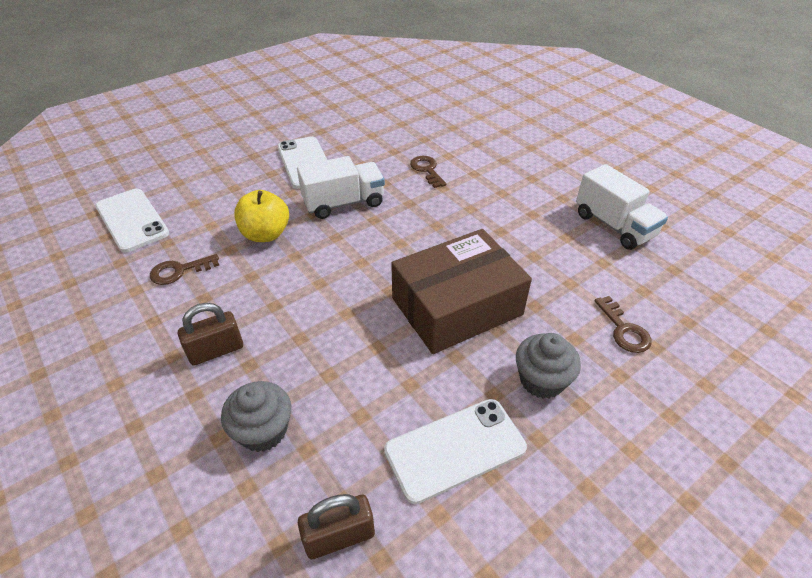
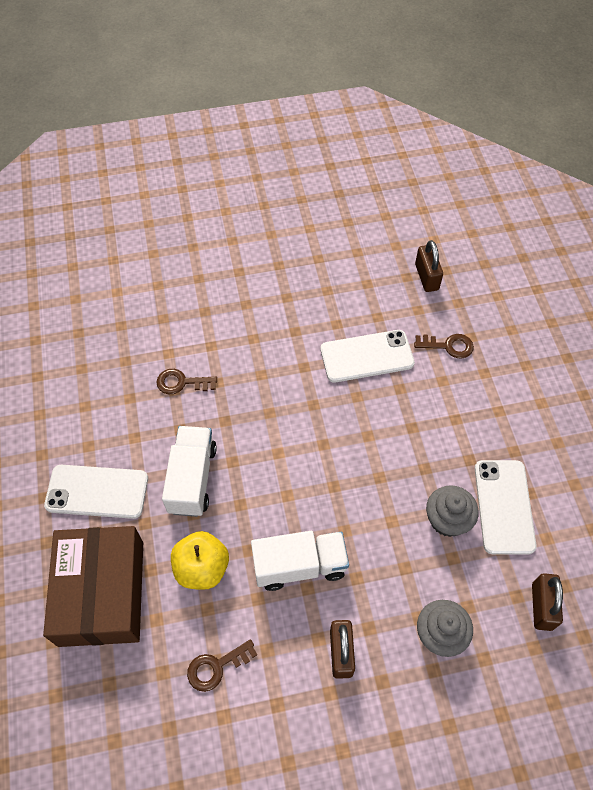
camera: 65 degrees left, 15 degrees up
white phone [95,189,169,252] -> white phone moved to [321,330,415,383]
brown key [150,254,219,285] -> brown key turned 60 degrees clockwise [187,639,257,692]
brown box [391,229,532,354] -> brown box moved to [43,526,143,647]
grey cupcake [516,333,581,399] -> grey cupcake moved to [426,485,479,537]
white truck [576,164,668,250] -> white truck moved to [251,531,349,591]
none -> brown padlock [415,240,443,292]

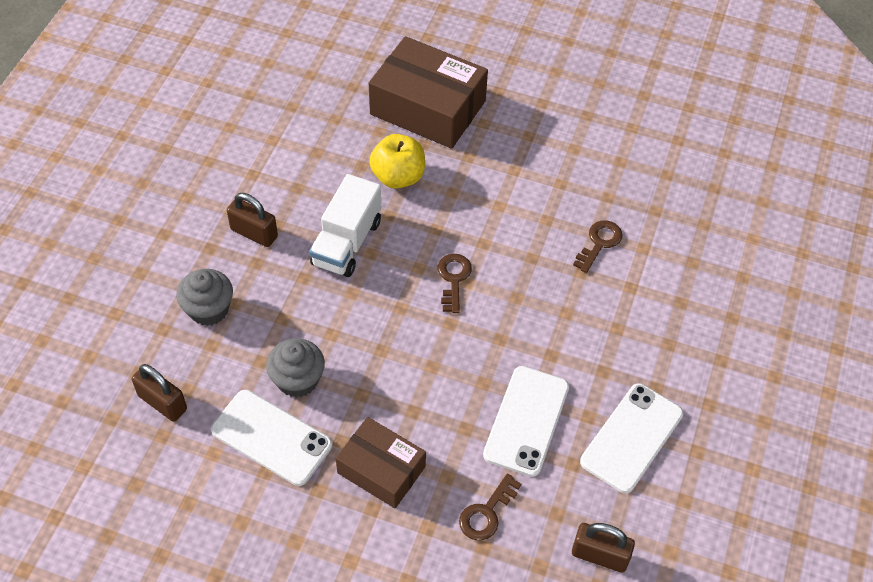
camera: 120 degrees right, 5 degrees down
white phone [44,465,148,519] -> white phone moved to [580,383,683,493]
white truck [162,426,217,517] -> none
brown key [187,639,257,692] -> brown key moved to [438,254,472,313]
none -> brown box [336,417,426,508]

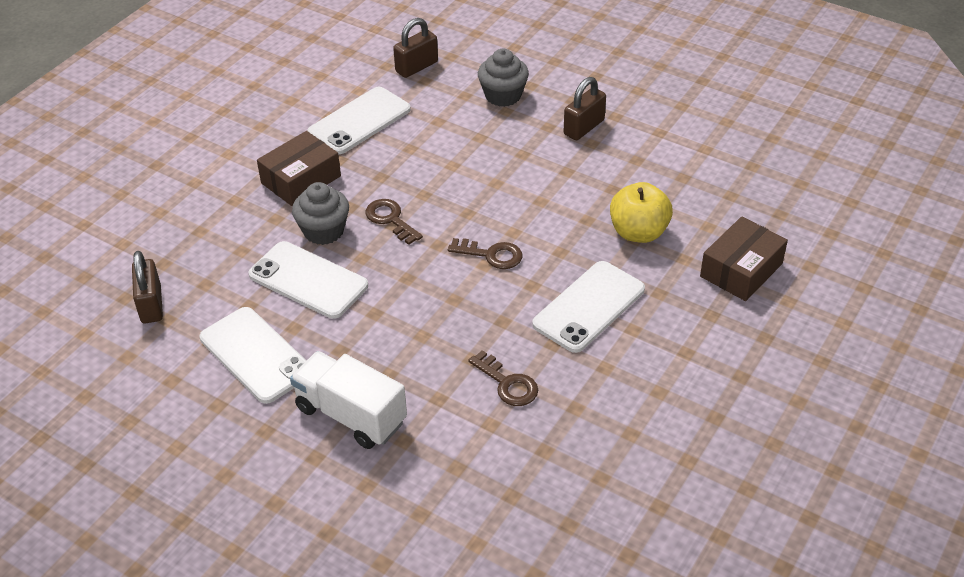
camera: 105 degrees right, 10 degrees down
grey cupcake [266,338,325,397] -> grey cupcake moved to [292,182,349,245]
white truck [309,174,381,277] -> white truck moved to [290,351,407,449]
brown box [369,36,488,149] -> brown box [700,216,788,301], size x0.61
brown key [459,473,521,541] -> brown key moved to [366,199,423,245]
brown padlock [572,523,635,573] -> brown padlock turned 45 degrees counterclockwise [132,251,163,323]
none -> white phone [532,261,645,353]

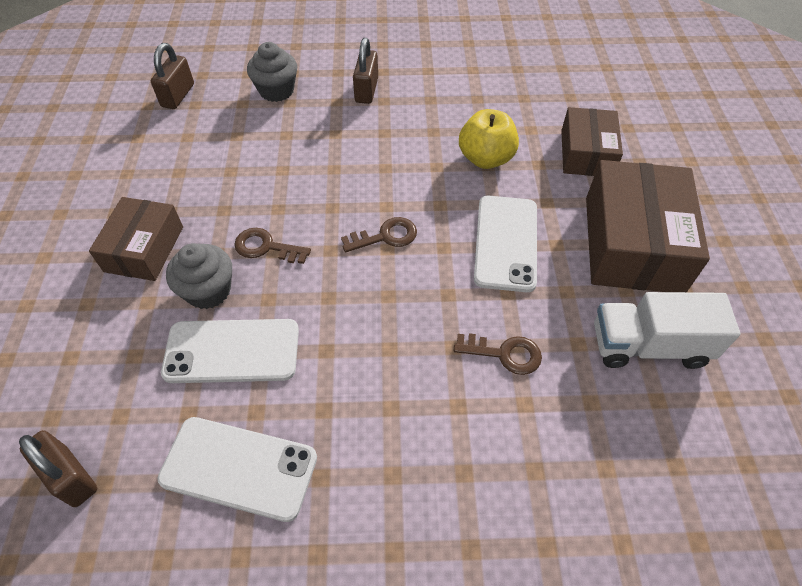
camera: 35 degrees left, 10 degrees up
white truck [290,351,407,449] -> white truck moved to [594,292,740,369]
white phone [308,87,411,154] -> none
none -> brown box [586,160,710,292]

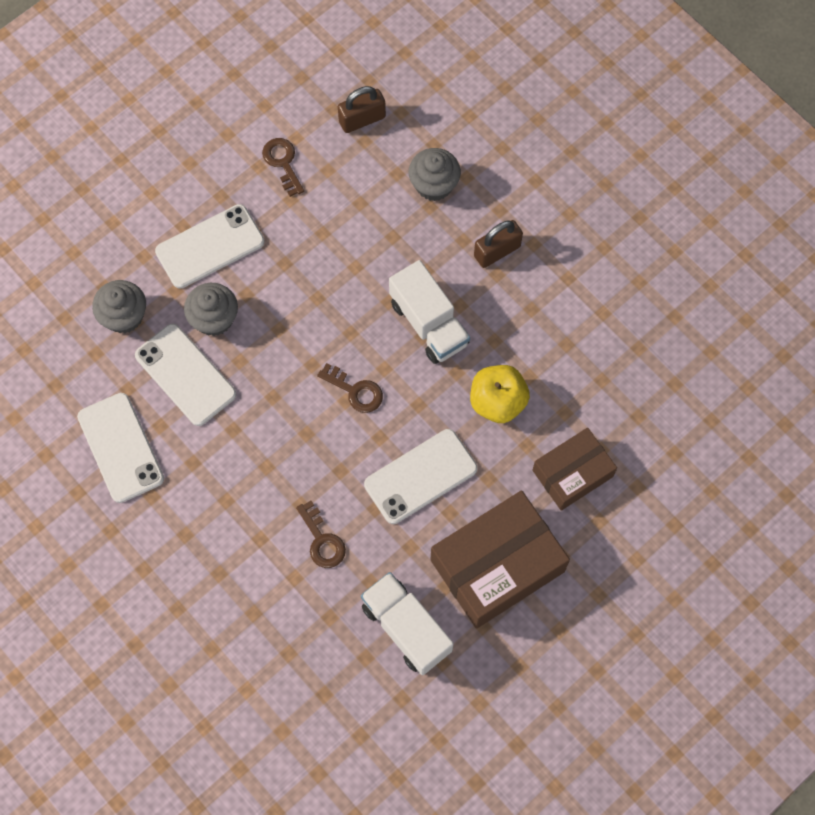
camera: 50 degrees right, 15 degrees up
brown padlock [19,430,97,507] -> none
brown box [89,197,183,281] -> white phone [155,204,265,288]
brown key [234,228,311,264] -> brown key moved to [262,138,304,197]
none -> grey cupcake [92,280,146,333]
none -> white truck [389,260,470,364]

